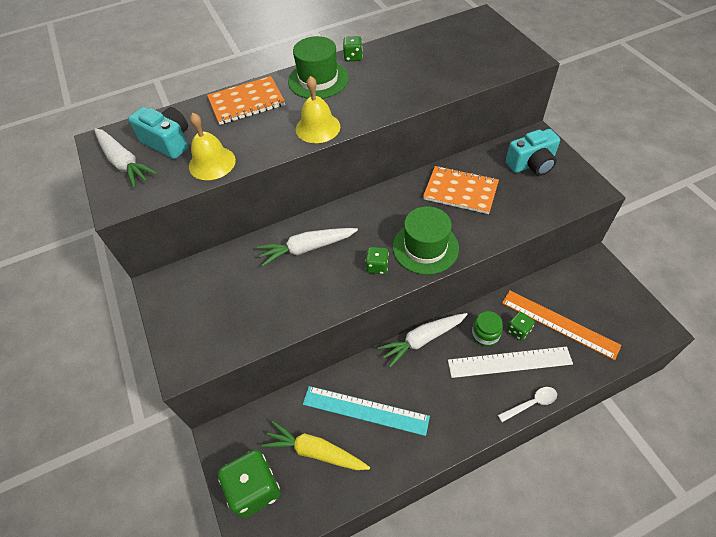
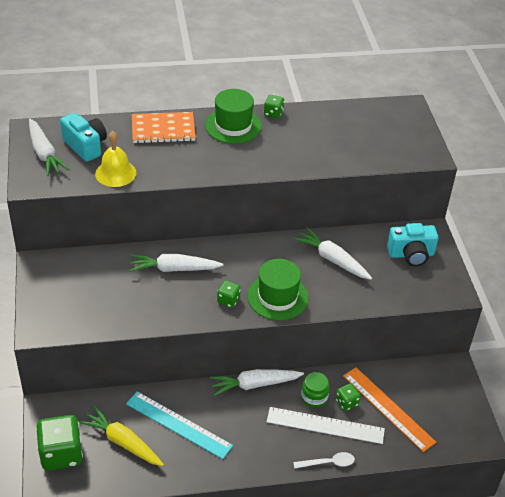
camera: 10 degrees right, 10 degrees down
yellow bell [296,76,340,143] -> none
orange notebook [423,166,499,214] -> white carrot [293,228,372,280]

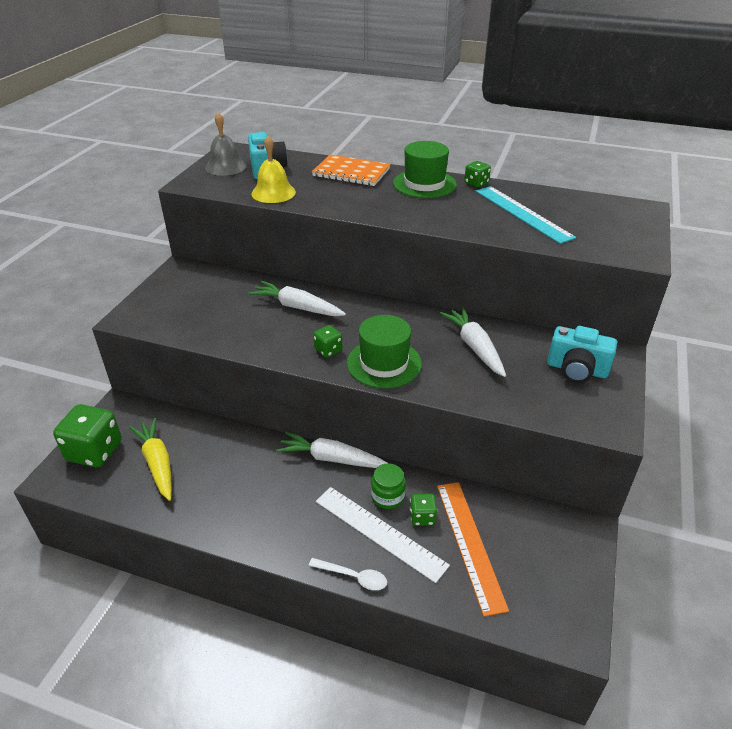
camera: 30 degrees right, 5 degrees down
white carrot [29,119,70,176] -> grey bell [205,112,247,176]
turquoise ruler [126,391,233,459] -> turquoise ruler moved to [476,186,576,244]

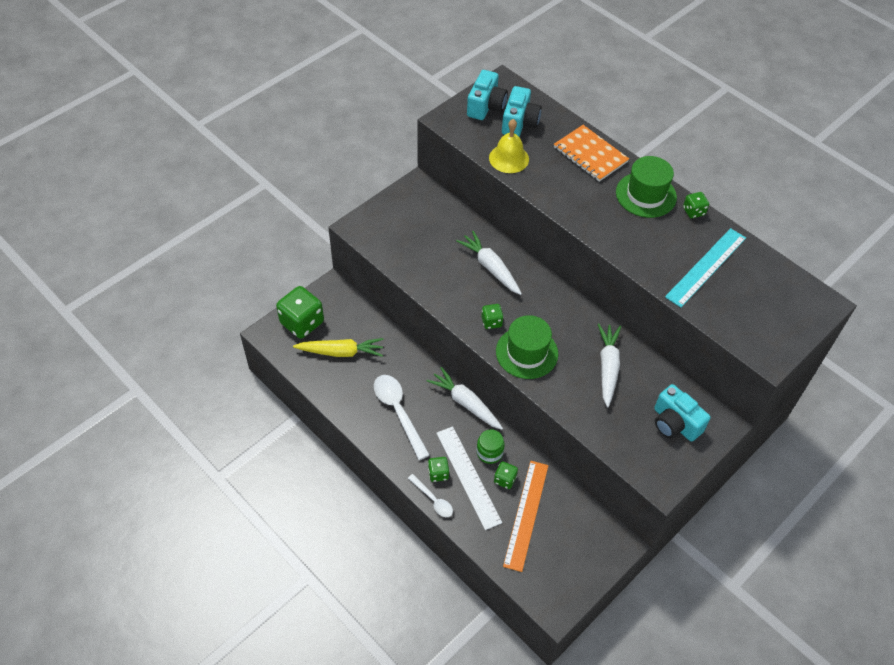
camera: 25 degrees right, 15 degrees up
yellow carrot [129,418,172,501] -> yellow carrot turned 90 degrees clockwise [293,338,383,357]
grey bell [205,112,247,176] -> turquoise camera [467,70,508,120]
turquoise ruler [476,186,576,244] -> turquoise ruler turned 45 degrees clockwise [665,228,746,307]
none -> white spoon [374,375,430,460]
none -> green dice [428,457,449,482]

